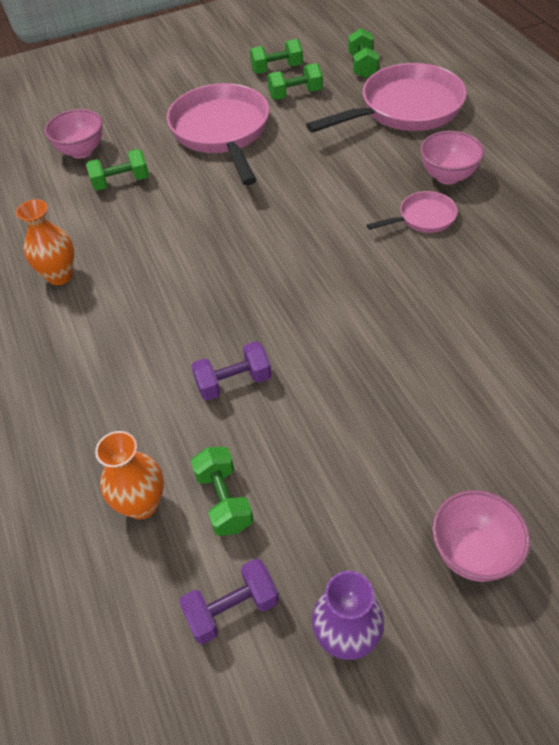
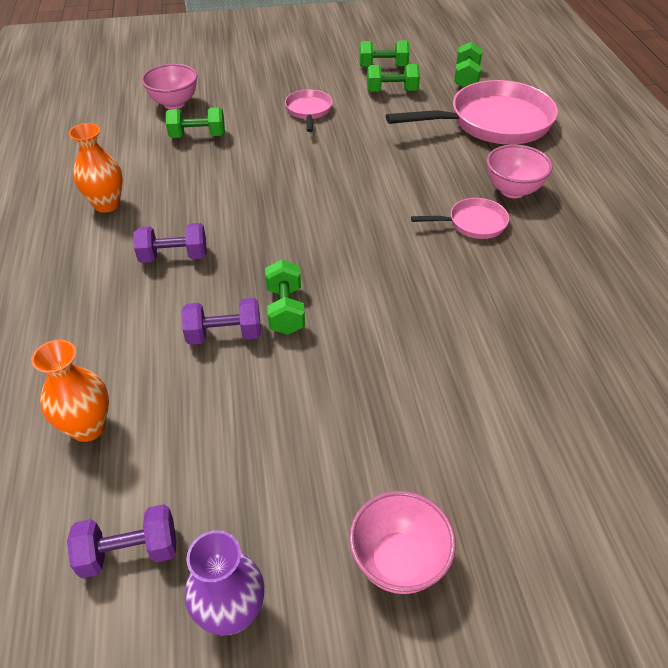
camera: 10 degrees right, 5 degrees down
pink pan [167,83,269,185] -> pink pan [285,89,333,132], size x0.48
green dumbbell [191,447,254,536] -> green dumbbell moved to [265,260,305,335]
none -> purple dumbbell [133,223,207,263]

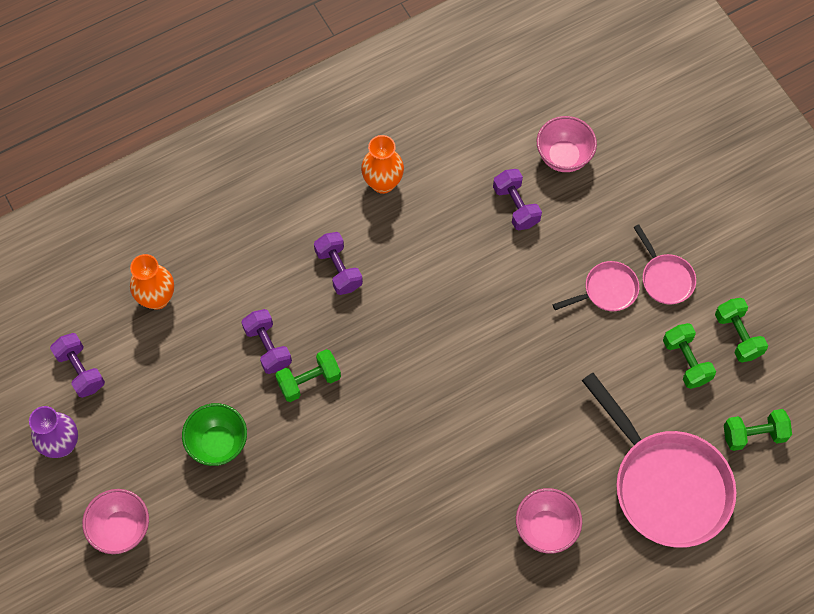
camera: 70 degrees right, 20 degrees up
green dumbbell [166,107,225,138] -> purple dumbbell [493,169,542,230]
pink pan [411,198,509,239] -> pink pan moved to [633,224,696,305]
none -> green bowl [182,403,247,466]

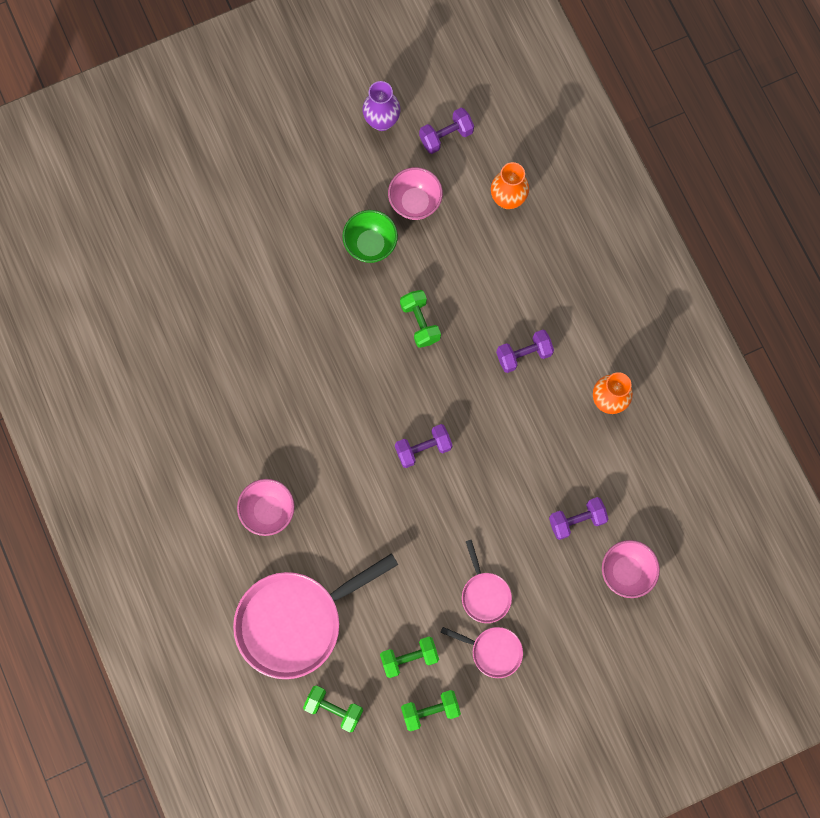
camera: 95 degrees right, 10 degrees up
pink bowl [82,489,149,554] -> pink bowl moved to [388,167,443,220]
purple dumbbell [241,309,292,374] -> purple dumbbell moved to [395,424,453,468]
pink pan [633,224,696,305] -> pink pan turned 135 degrees counterclockwise [440,627,523,678]
green dumbbell [724,409,792,451] -> green dumbbell turned 60 degrees counterclockwise [303,686,363,732]

